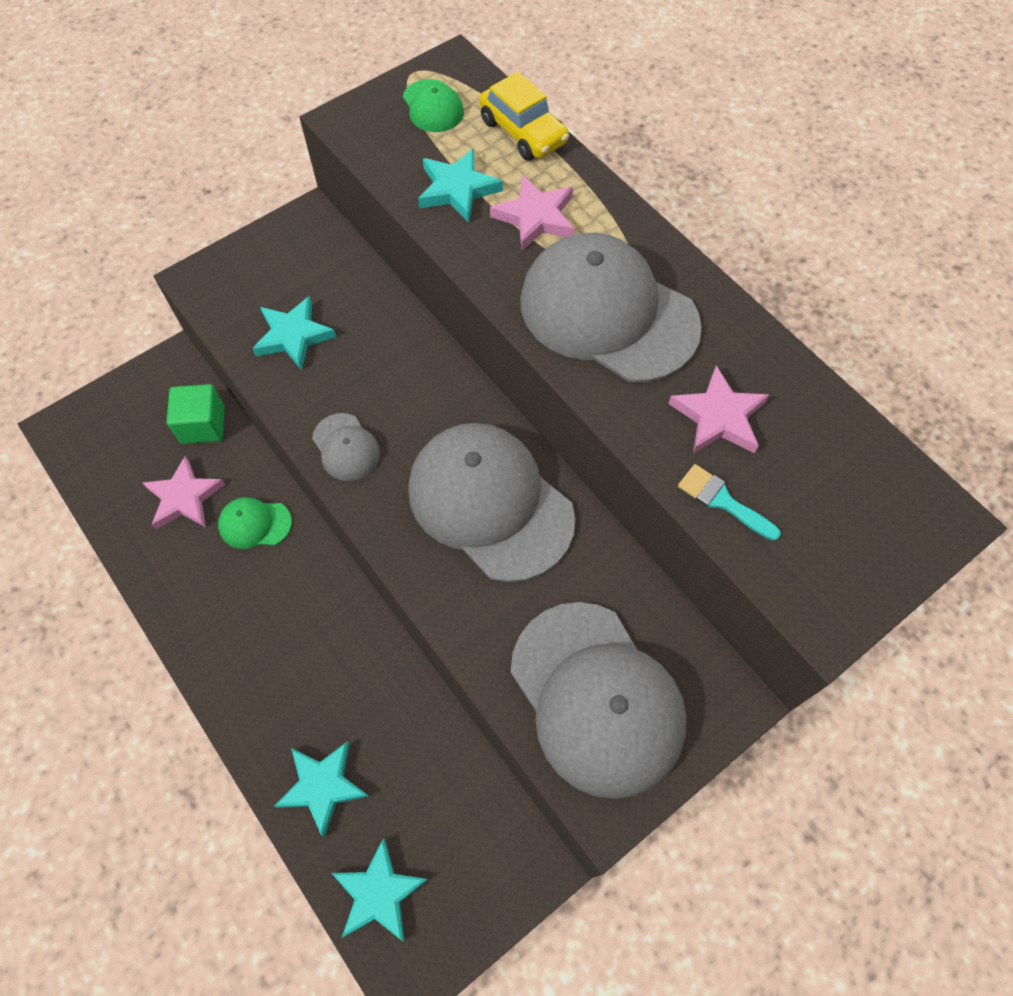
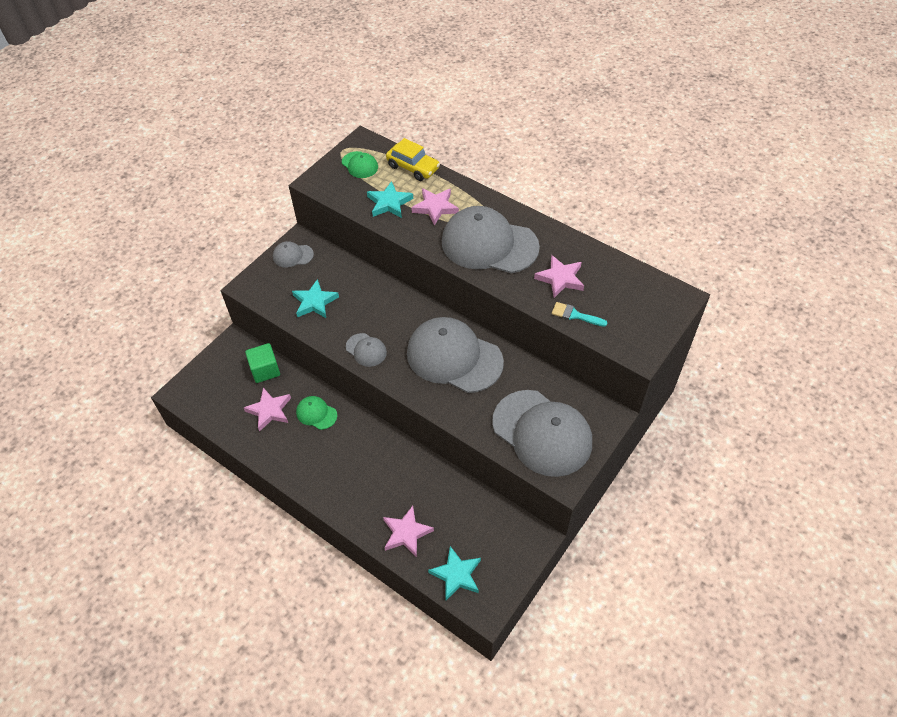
camera: 15 degrees left, 10 degrees down
green cap [218,497,292,549] -> green cap turned 45 degrees clockwise [296,396,337,430]
turquoise star [274,741,369,838] -> pink star [383,506,434,557]
none -> grey cap [273,241,314,268]

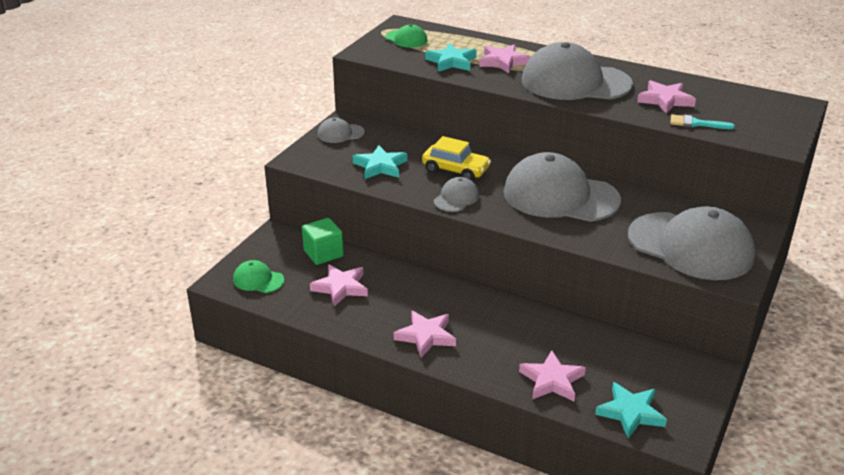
camera: 10 degrees left, 20 degrees down
green cap [296,396,337,430] -> green cap moved to [233,260,284,293]
grey cap [346,333,387,367] -> grey cap turned 90 degrees counterclockwise [434,177,479,212]
yellow car [386,138,440,181] -> yellow car moved to [422,136,491,181]
none -> pink star [394,310,456,358]

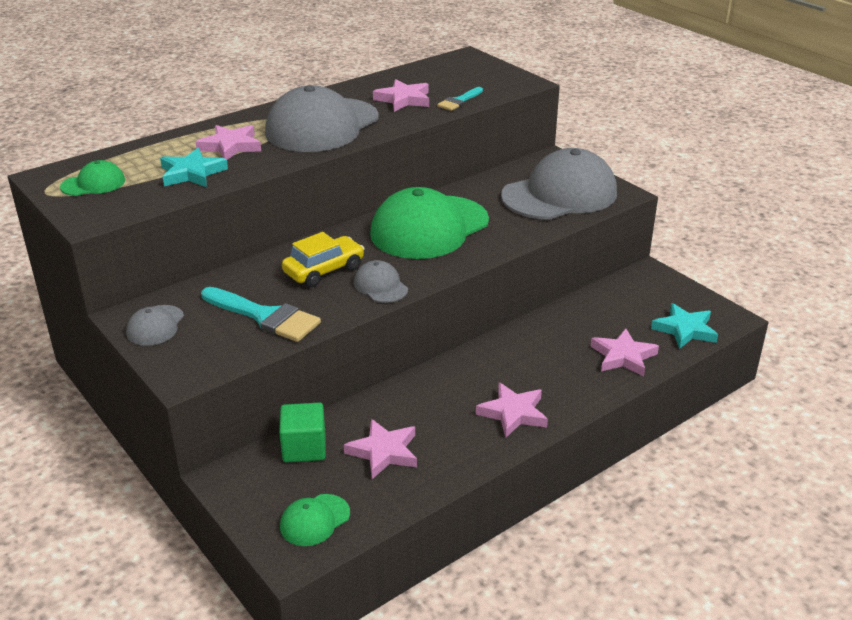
camera: 65 degrees left, 0 degrees up
turquoise star [353,145,407,179] -> turquoise brush [201,287,321,342]
grey cap [504,152,621,222] -> green cap [370,187,489,259]

